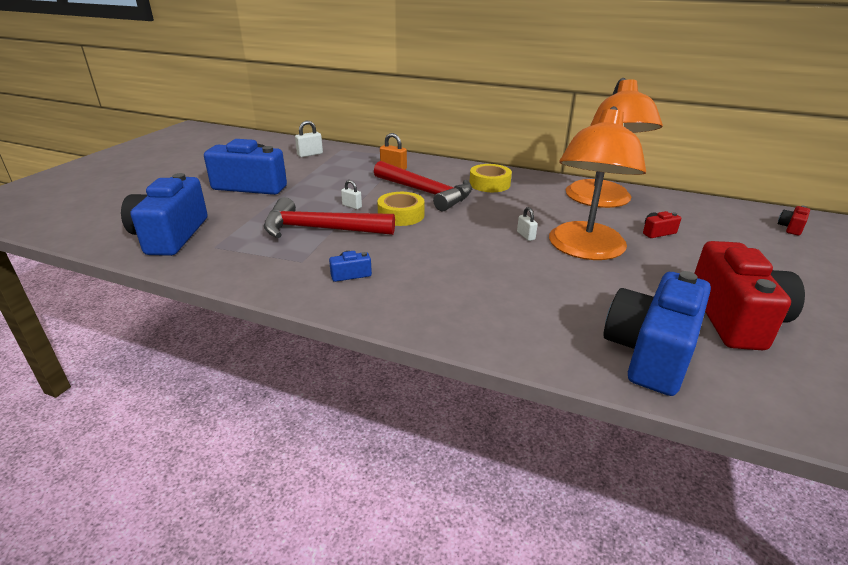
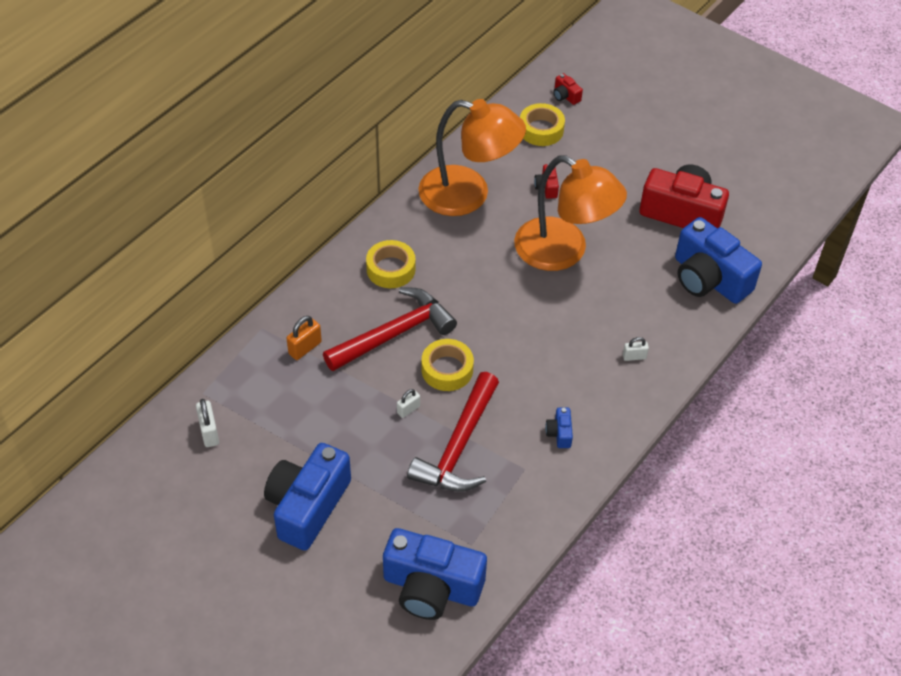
camera: 75 degrees left, 20 degrees up
white padlock [517,207,538,241] -> white padlock moved to [623,337,649,361]
none -> yellow tape [520,103,565,146]

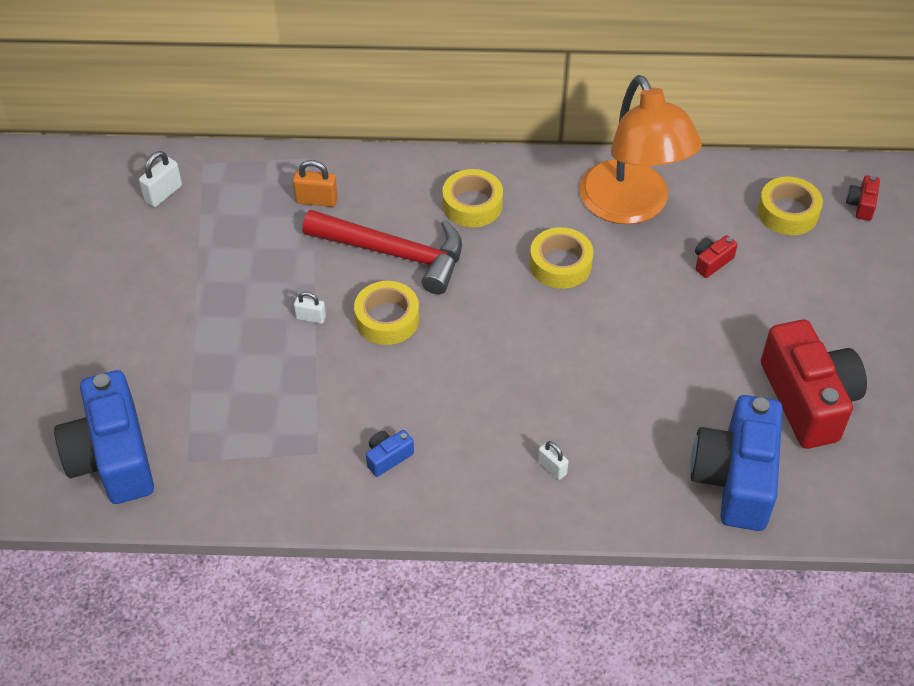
camera: 55 degrees right, 0 degrees up
blue camera [264,443,351,551] -> none
red hammer [407,372,499,492] -> none
orange lamp [514,155,627,271] -> none
none -> yellow tape [530,227,593,289]

